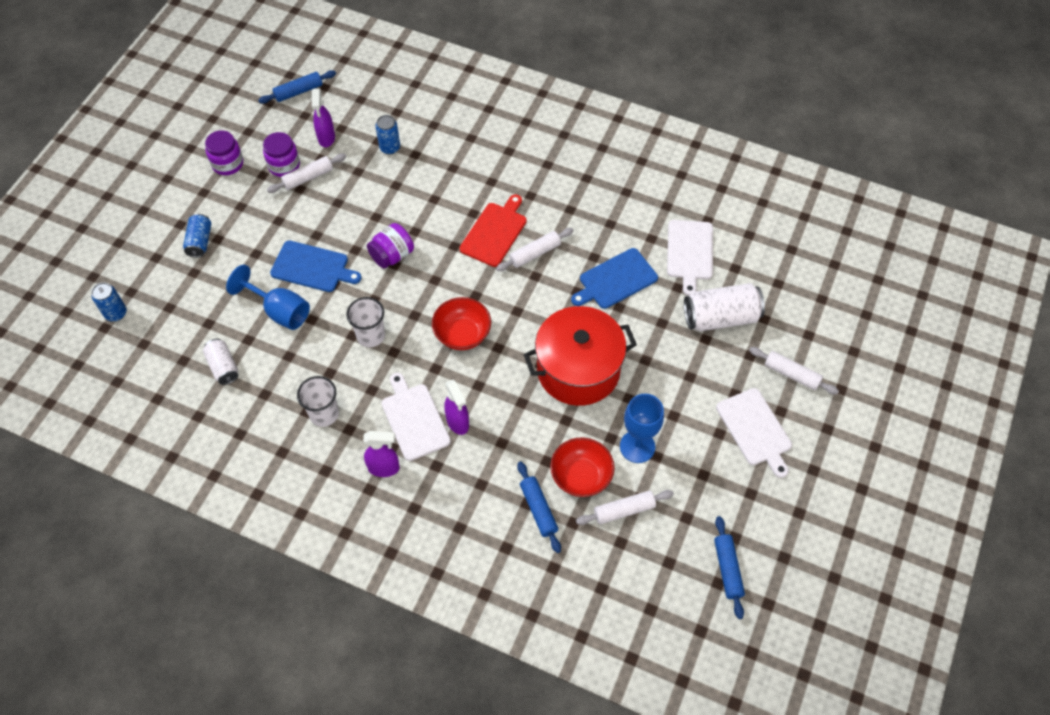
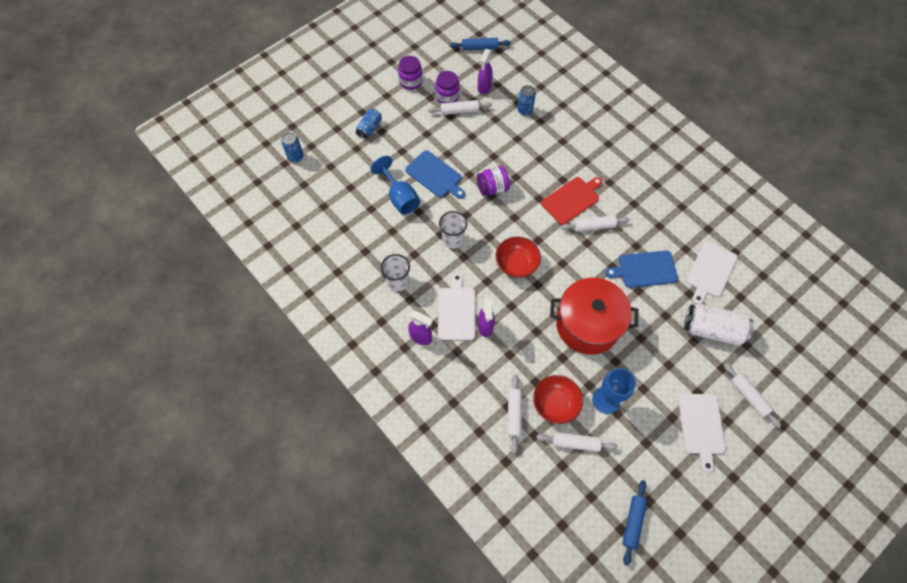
camera: 25 degrees right, 5 degrees up
white can [203,339,238,385] -> none
blue rolling pin [517,462,561,553] -> white rolling pin [508,375,522,453]

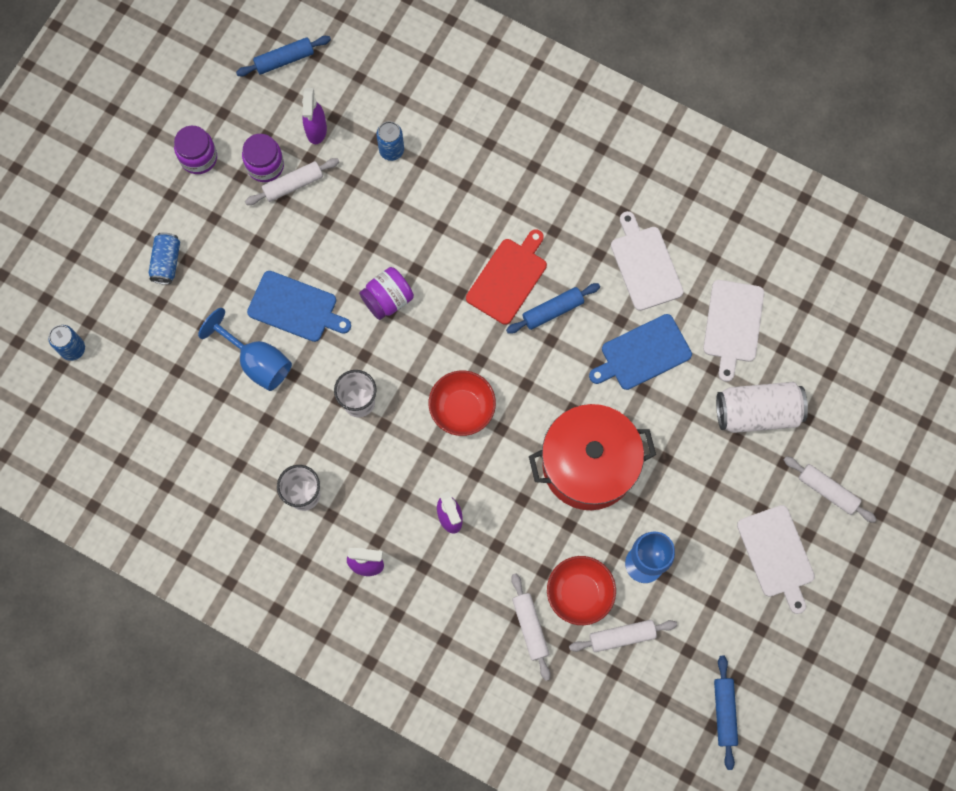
camera: 20 degrees left, 10 degrees up
white cutting board [438,273,475,341] -> white cutting board moved to [611,211,684,311]
white rolling pin [561,215,630,232] -> blue rolling pin [506,283,600,334]

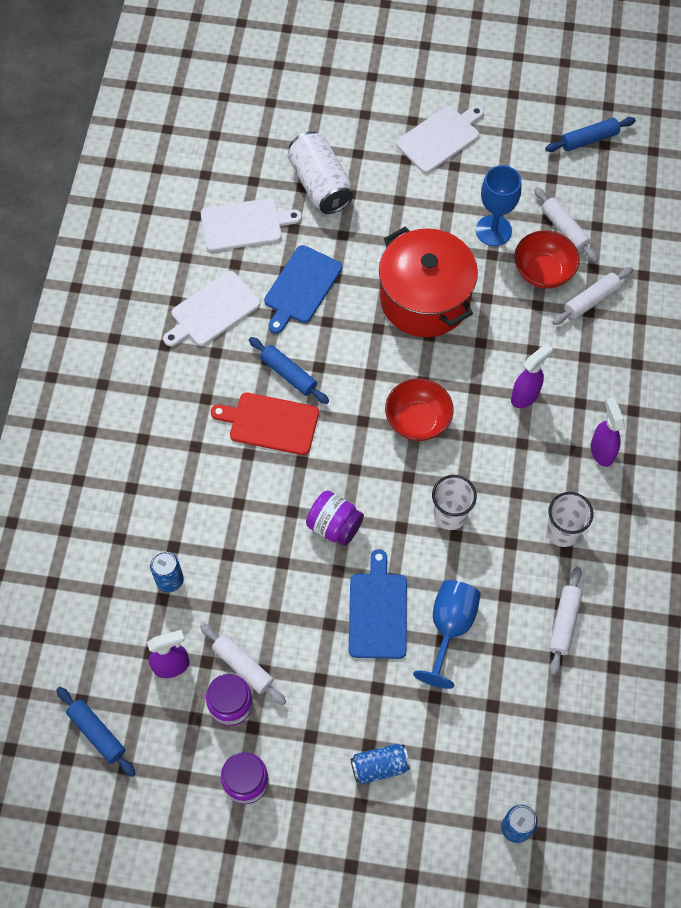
camera: 110 degrees left, 10 degrees down
blue cutting board [589,314,692,390] -> blue cutting board turned 75 degrees clockwise [264,245,342,334]
white rolling pin [784,456,877,523] -> white rolling pin moved to [549,567,583,675]

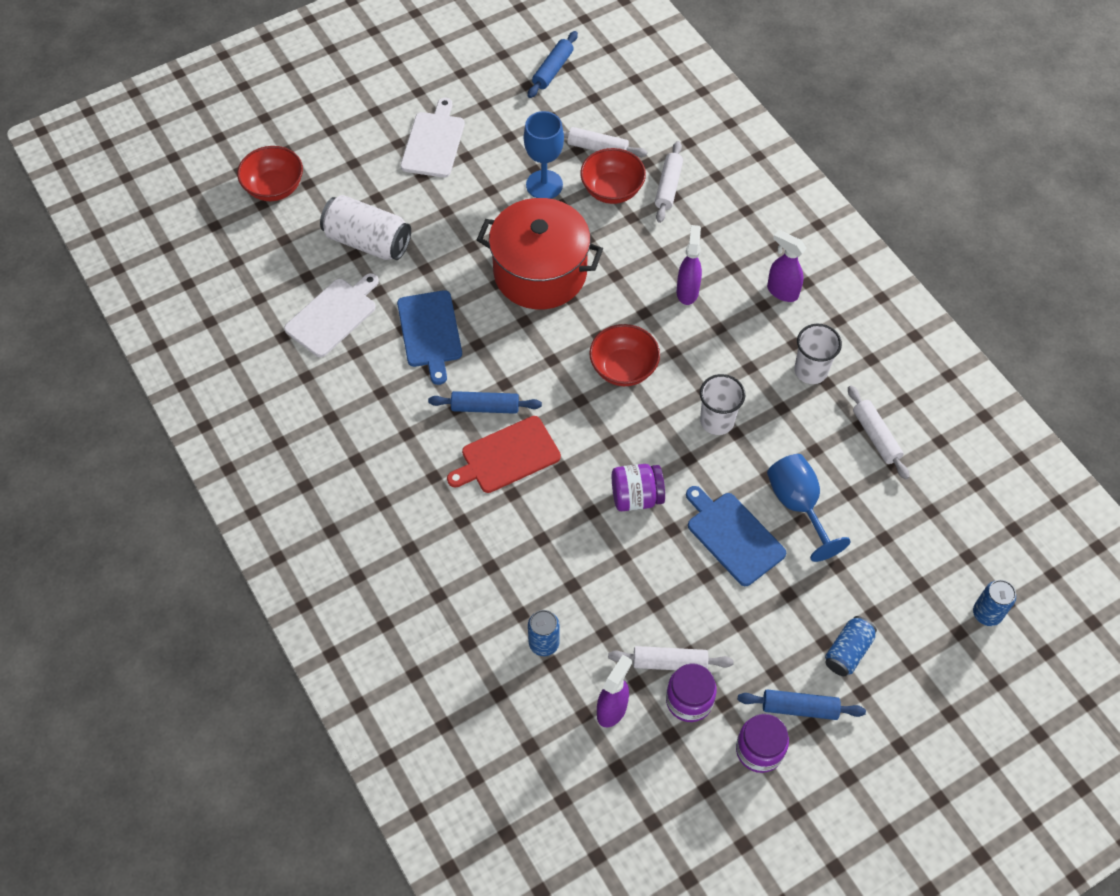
camera: 40 degrees left, 5 degrees down
blue rolling pin [56,687,136,777] -> blue rolling pin moved to [738,689,866,720]
white cutting board [163,271,260,347] -> none
none -> red bowl [237,146,303,201]

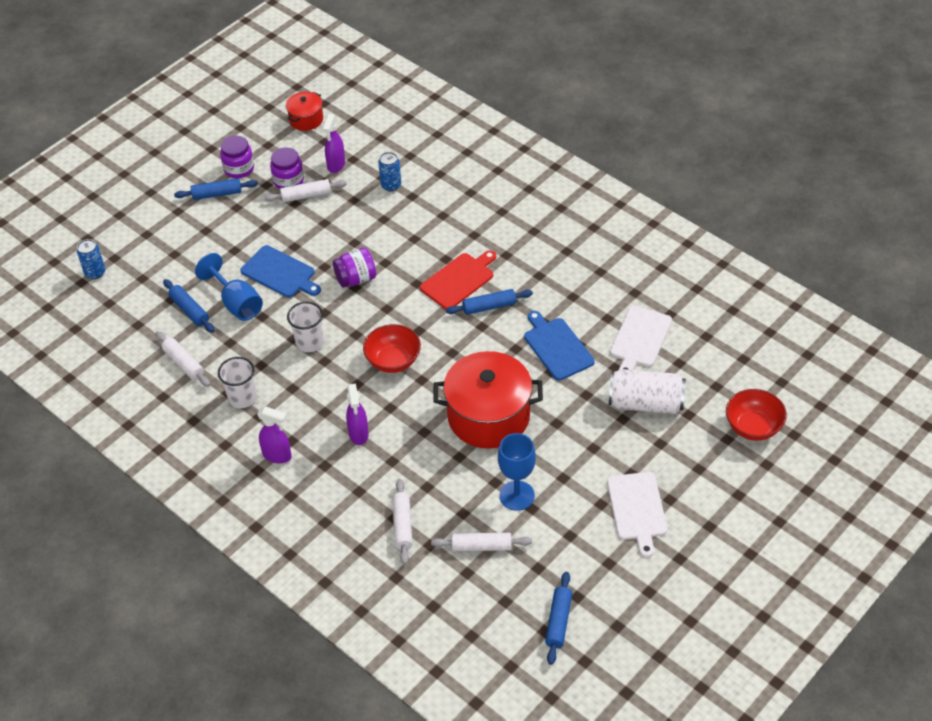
camera: 165 degrees right, 10 degrees down
red bowl [580,148,646,204] -> none
blue can [825,616,877,676] -> none
none -> blue rolling pin [163,279,215,333]
none -> red pot [286,92,323,131]

